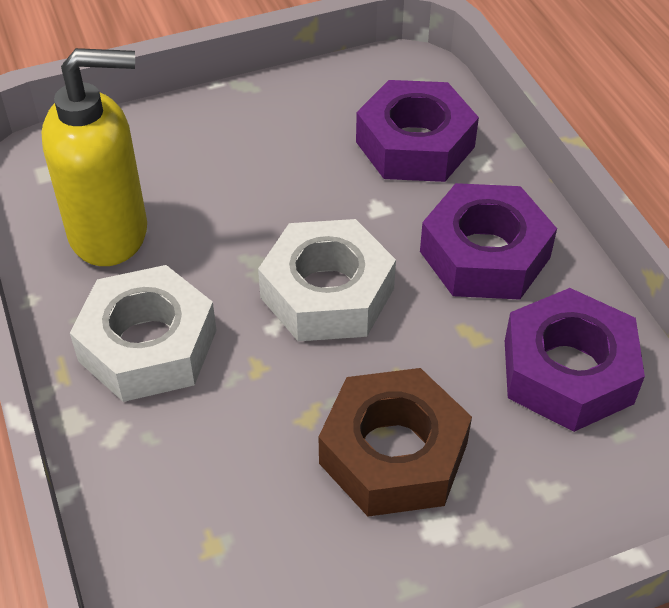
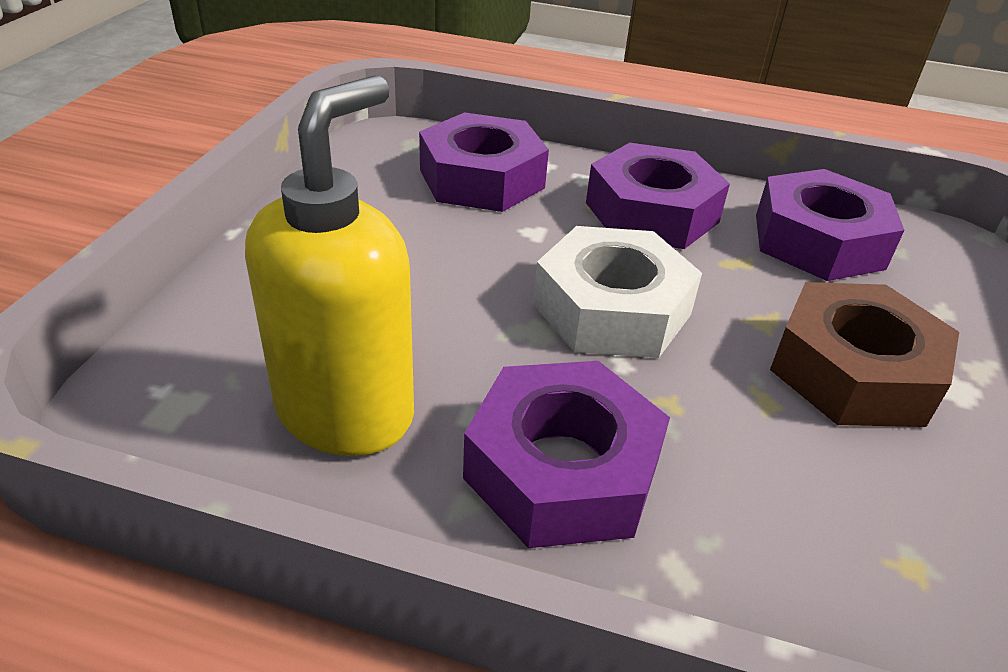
camera: 55 degrees left, 10 degrees down
white nut [70,265,217,402] -> purple nut [463,361,670,548]

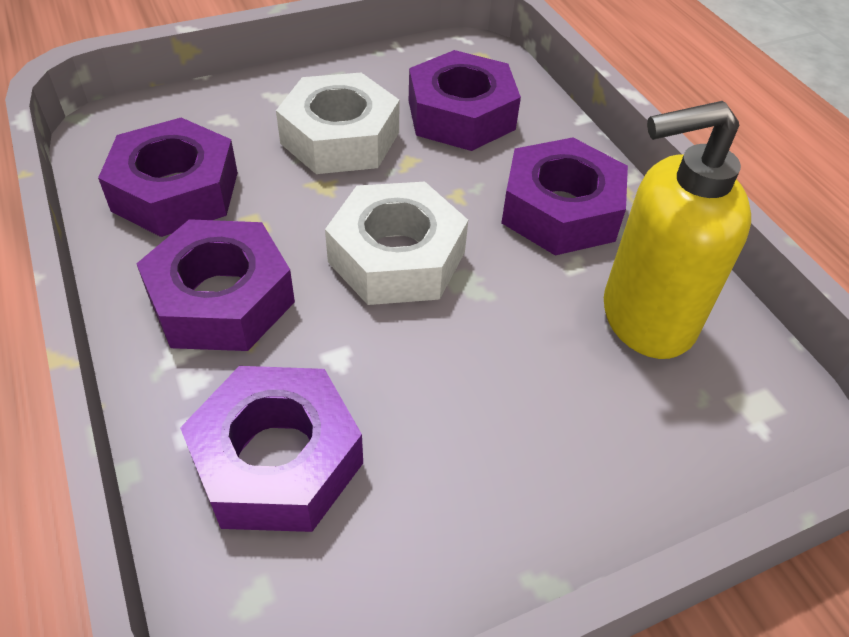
camera: 130 degrees left, 10 degrees up
brown nut [770,282,959,427] -> white nut [276,73,400,174]
none -> purple nut [409,50,521,151]

